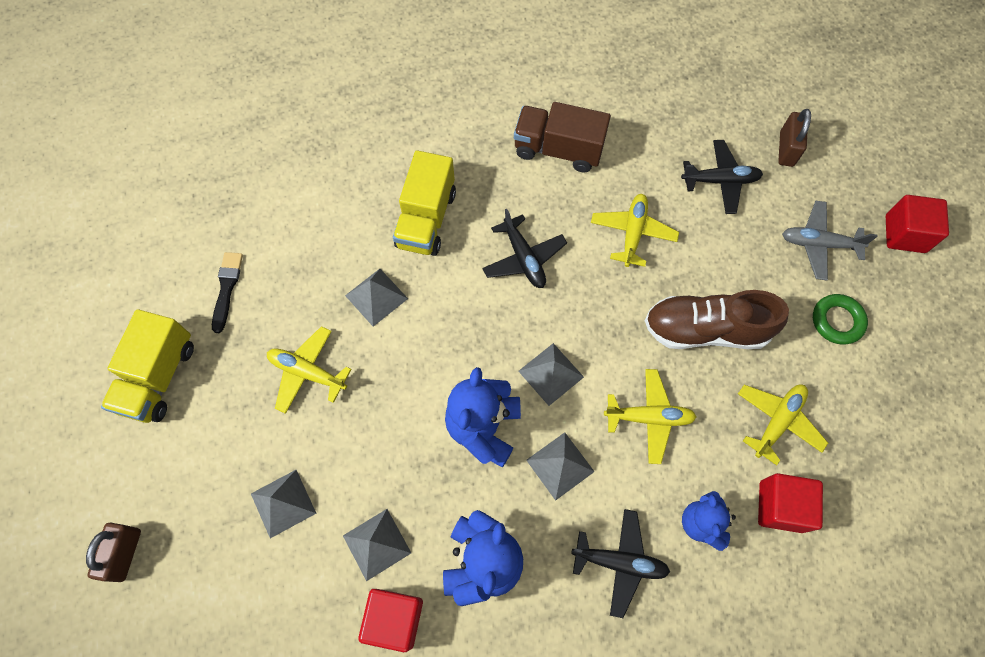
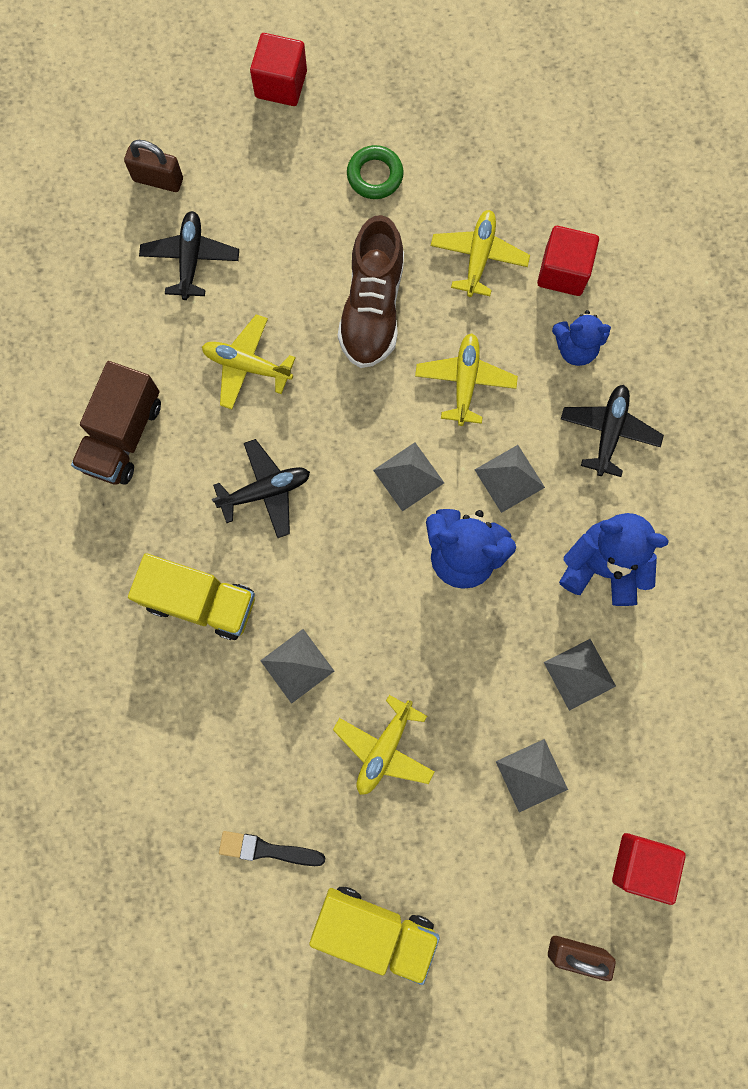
camera: 85 degrees left, 10 degrees up
red cube [358,589,423,652] -> red cube moved to [612,833,686,905]
yellow plane [738,384,828,465] -> yellow plane turned 60 degrees clockwise [431,210,530,297]
grey plane [782,201,878,281] -> none

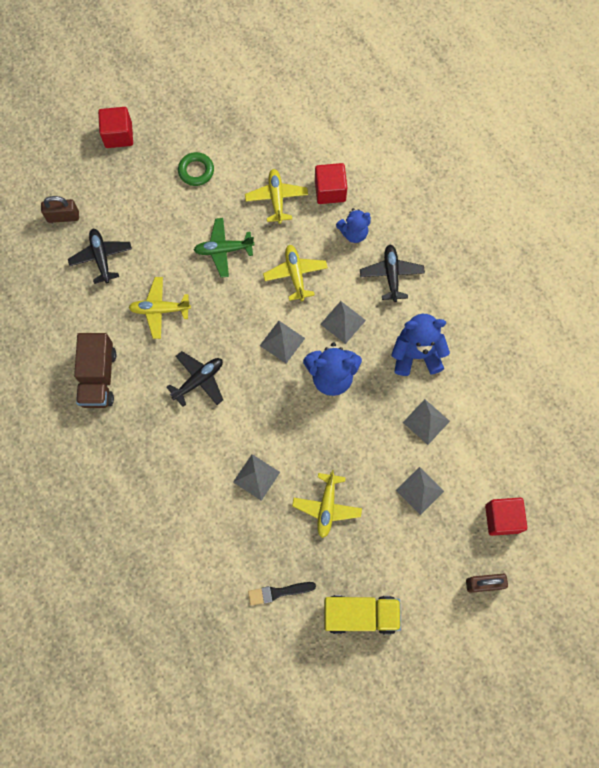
camera: 20 degrees left, 5 degrees down
yellow truck [128,553,255,640] -> none
brown shoe [338,215,404,368] -> green plane [194,218,255,278]

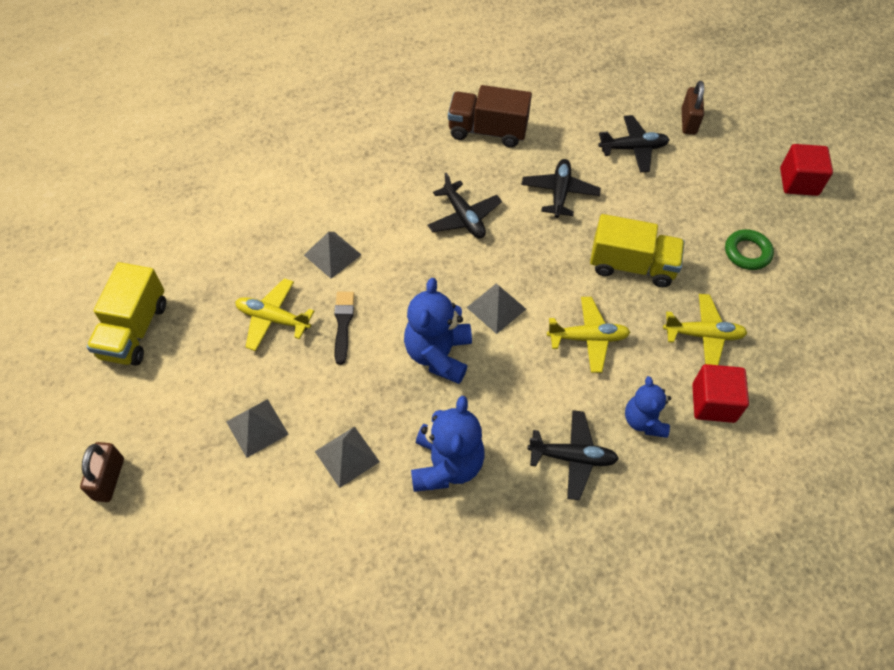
camera: 100 degrees right, 15 degrees down
yellow plane [128,277,191,339] -> black plane [522,159,601,218]
green plane [194,218,255,278] -> yellow truck [590,214,685,287]
black brush [248,582,316,606] -> black brush moved to [334,292,354,365]
grey pyramid [320,301,366,344] -> none
red cube [485,498,527,536] -> none

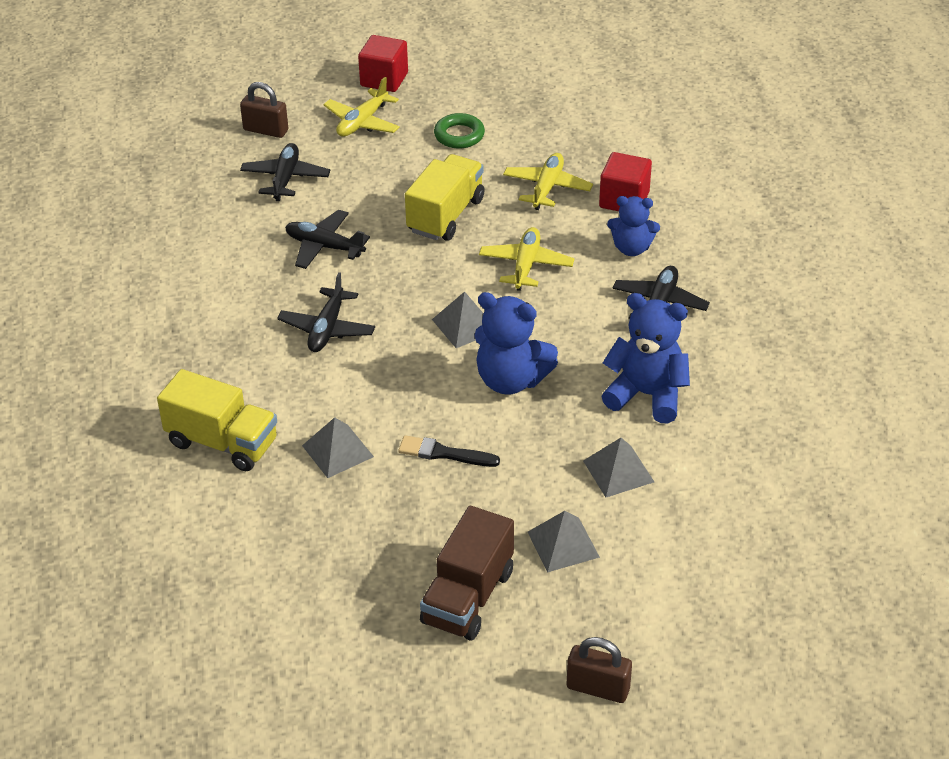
camera: 75 degrees left, 15 degrees down
yellow truck [87,262,166,366] -> yellow truck moved to [157,369,277,471]
yellow plane [235,278,314,351] -> yellow plane moved to [323,77,400,137]
black plane [428,173,502,238] -> black plane turned 120 degrees clockwise [277,272,375,352]
brown truck [448,85,532,148] -> brown truck moved to [420,506,514,641]

